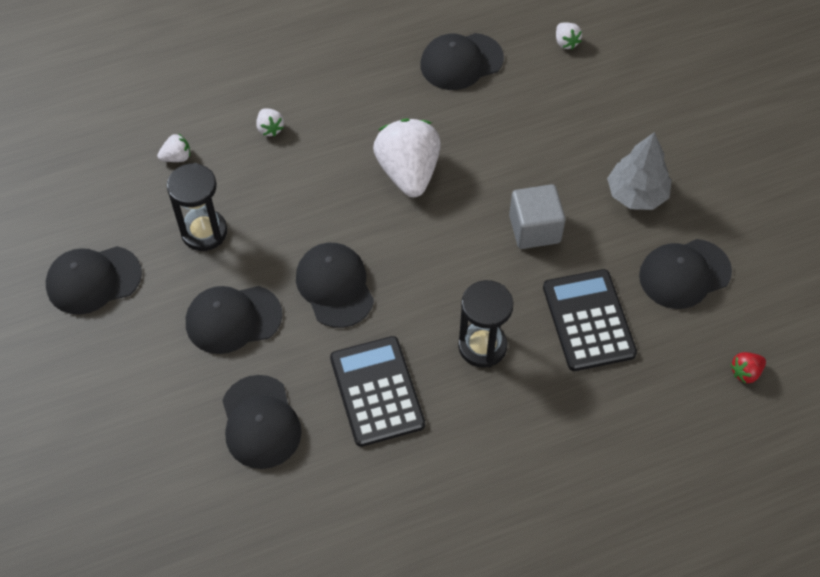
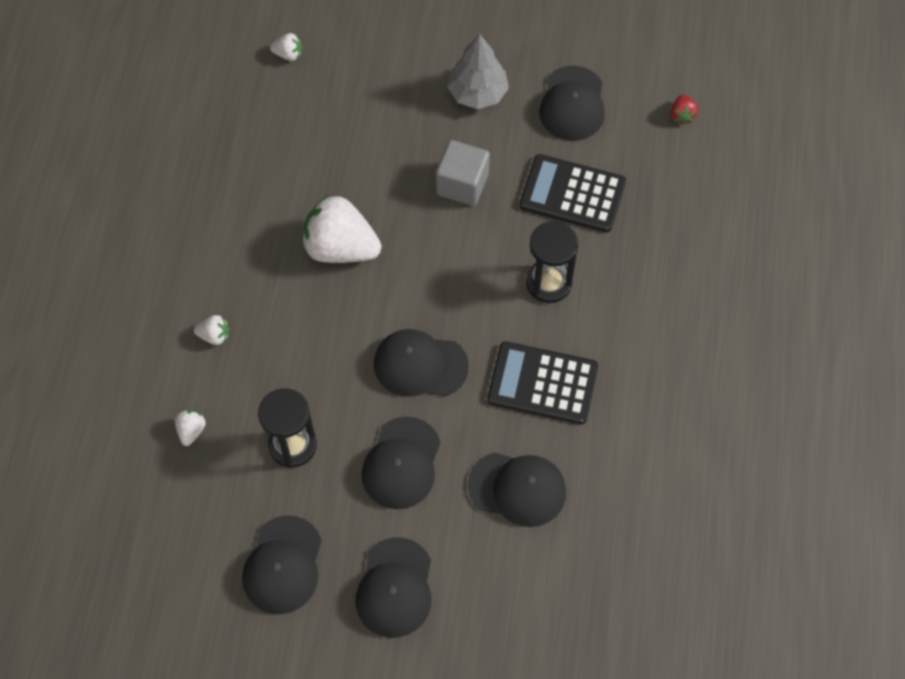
camera: 60 degrees left, 5 degrees up
black cap [420,33,504,90] -> black cap moved to [356,537,431,638]

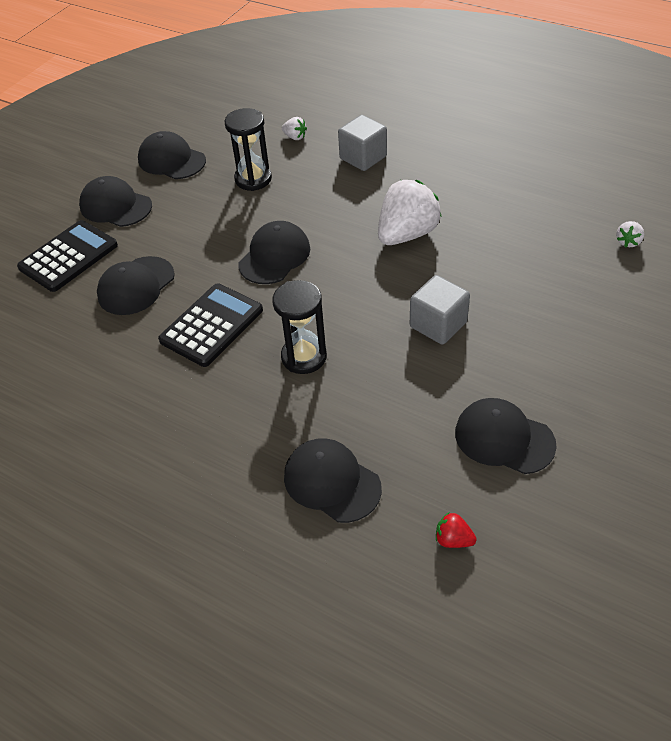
camera: 115 degrees right, 15 degrees down
white strawberry [194,315,228,345] -> grey cube [338,115,387,171]
black cap [362,416,440,509] -> black cap moved to [284,438,382,523]
grey tree [447,34,509,109] -> none
black calculator [519,154,626,232] -> black calculator moved to [17,220,118,292]

